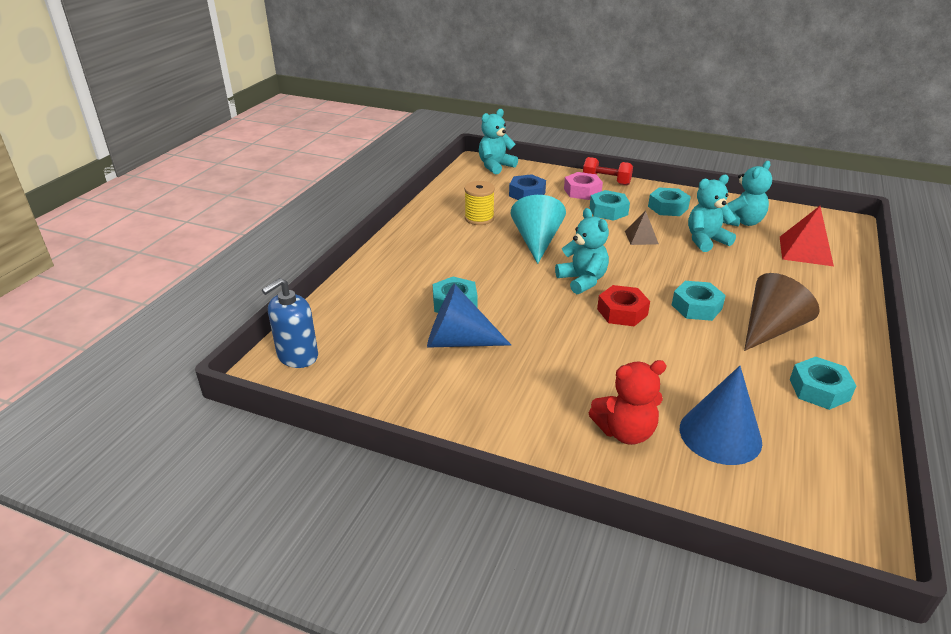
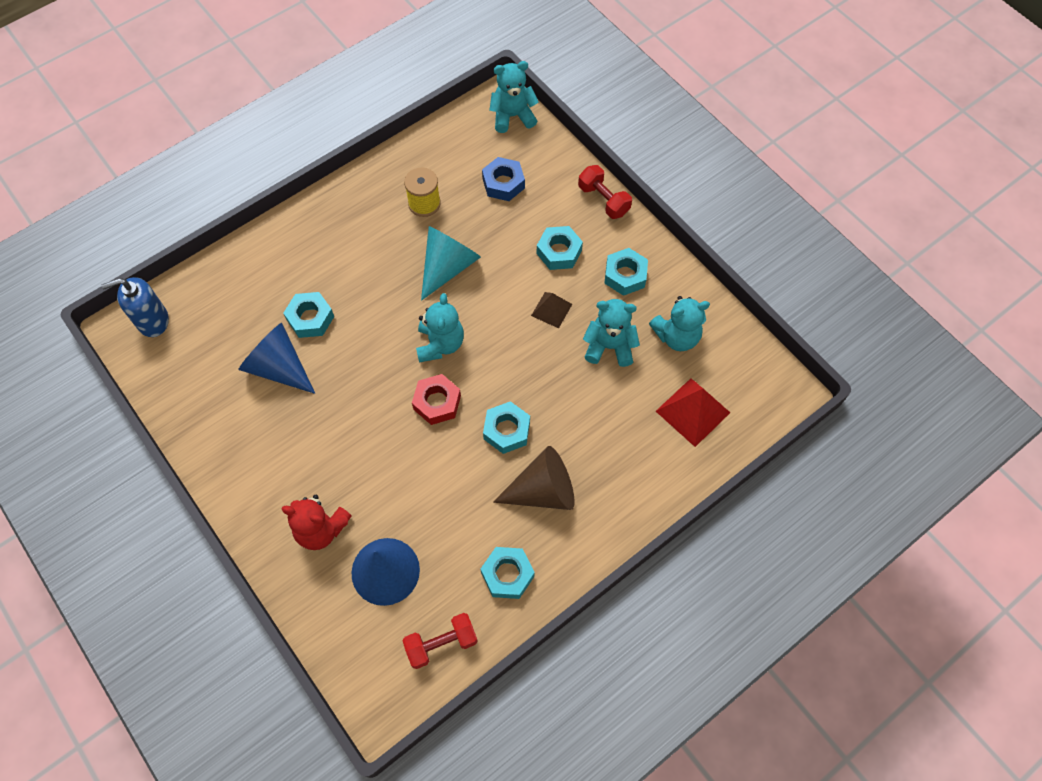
camera: 30 degrees right, 30 degrees up
pink nut [564,172,603,200] -> none
none -> red dumbbell [402,613,478,669]

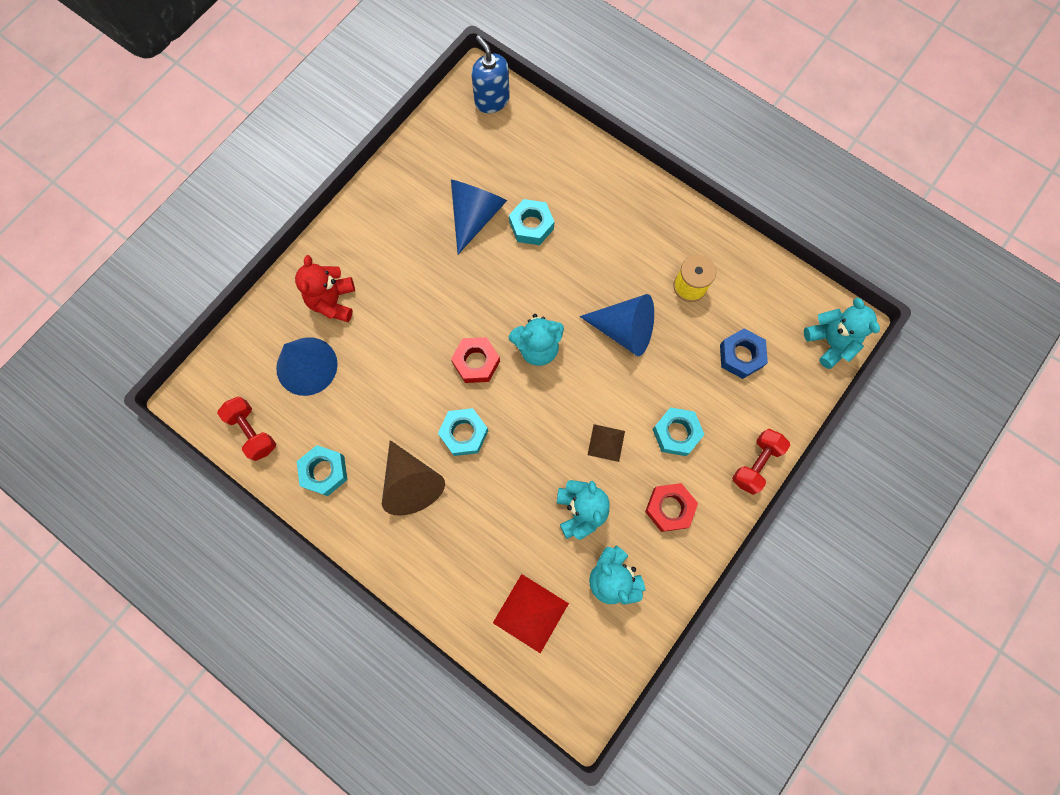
camera: 75 degrees right, 10 degrees up
turquoise cone [421,226,481,301] -> blue cone [579,294,654,356]
turquoise nut [604,248,648,296] -> red nut [645,483,698,532]

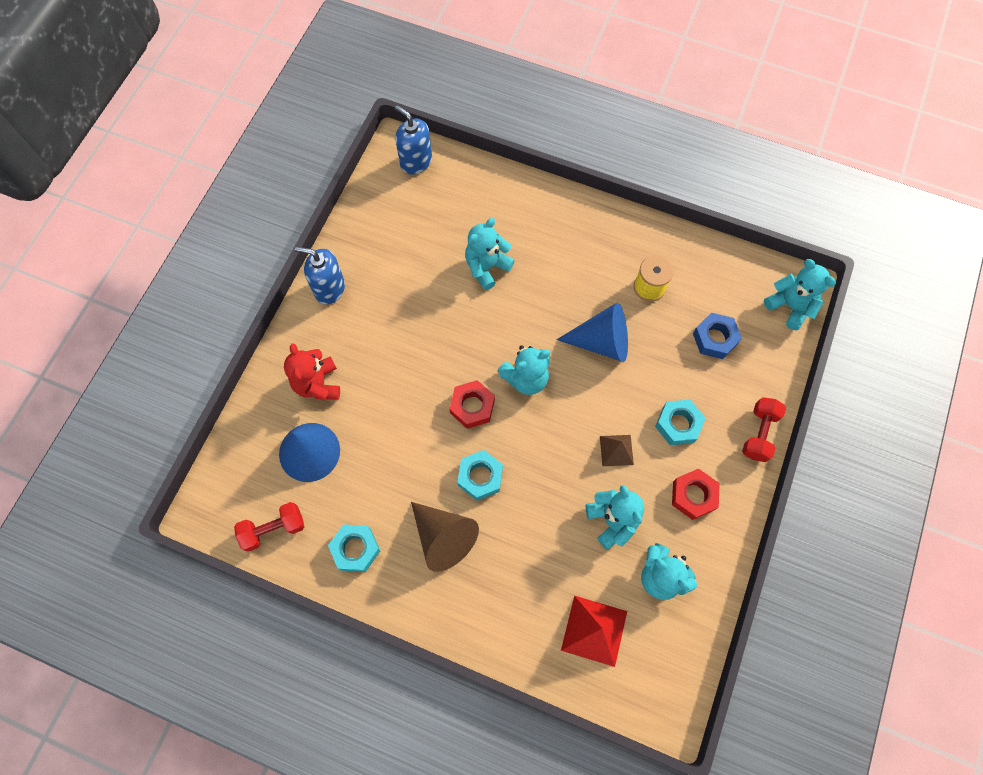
camera: 15 degrees left, 5 degrees down
red dumbbell [217,397,276,461] -> red dumbbell turned 60 degrees counterclockwise [234,502,304,552]
blue cone [451,180,507,254] -> none
turquoise nut [509,199,554,245] -> turquoise teddy bear [465,218,515,290]
none -> blue soap dispenser [295,247,345,304]

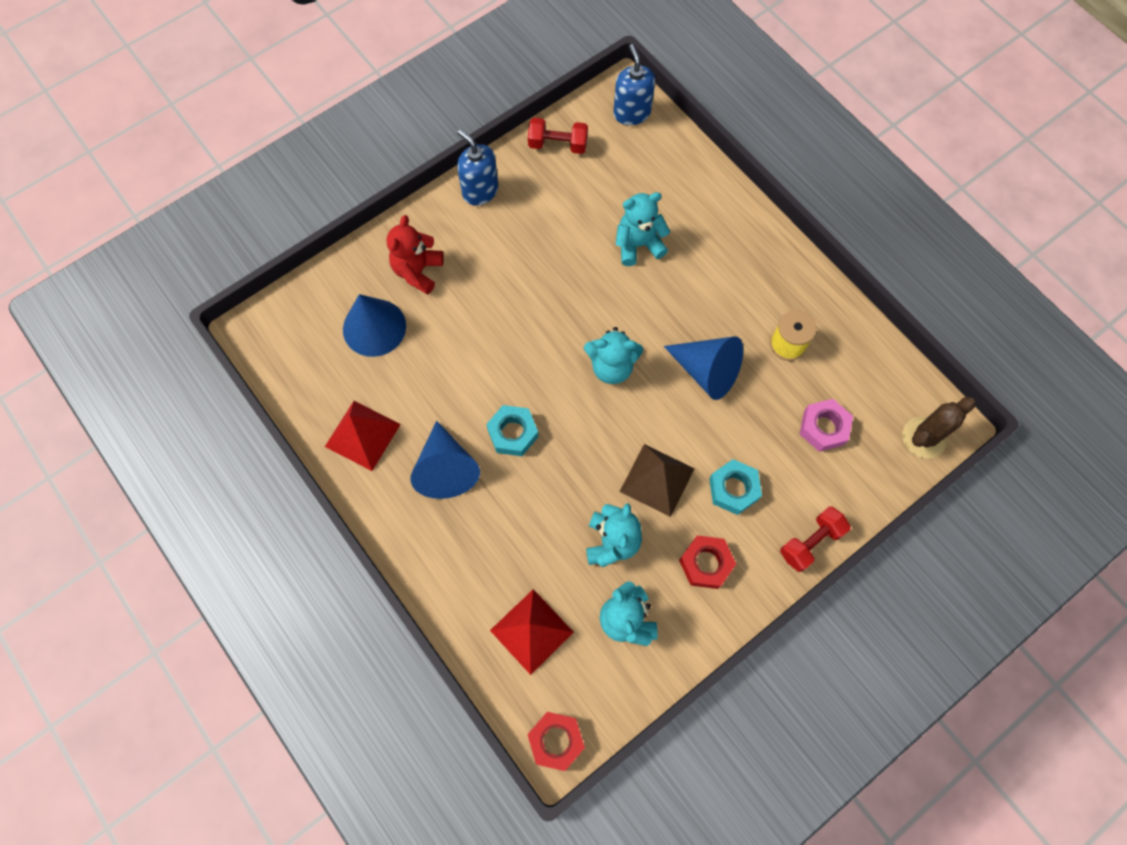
camera: 30 degrees right, 0 degrees up
red dumbbell [234,502,304,552] -> red dumbbell moved to [528,118,588,154]
turquoise nut [328,524,380,572] -> red pyramid [325,401,401,471]
brown cone [411,502,479,572] -> blue cone [411,421,480,499]
red nut [449,380,495,429] -> red nut moved to [527,712,585,771]
brown pyramid [600,435,634,466] -> brown pyramid [620,444,695,517], size x1.63
blue nut [693,313,742,359] -> pink nut [800,399,853,452]
turquoise teddy bear [764,259,836,331] -> brown cactus [902,397,976,459]

